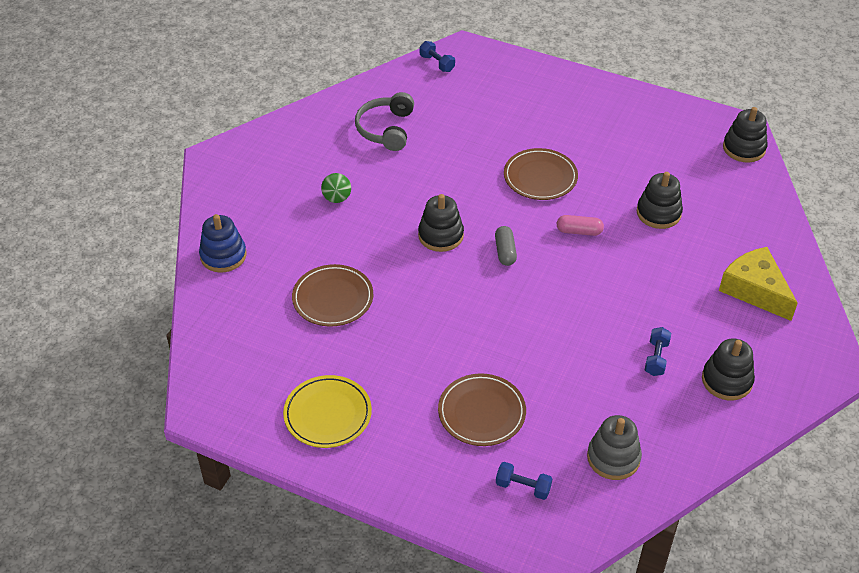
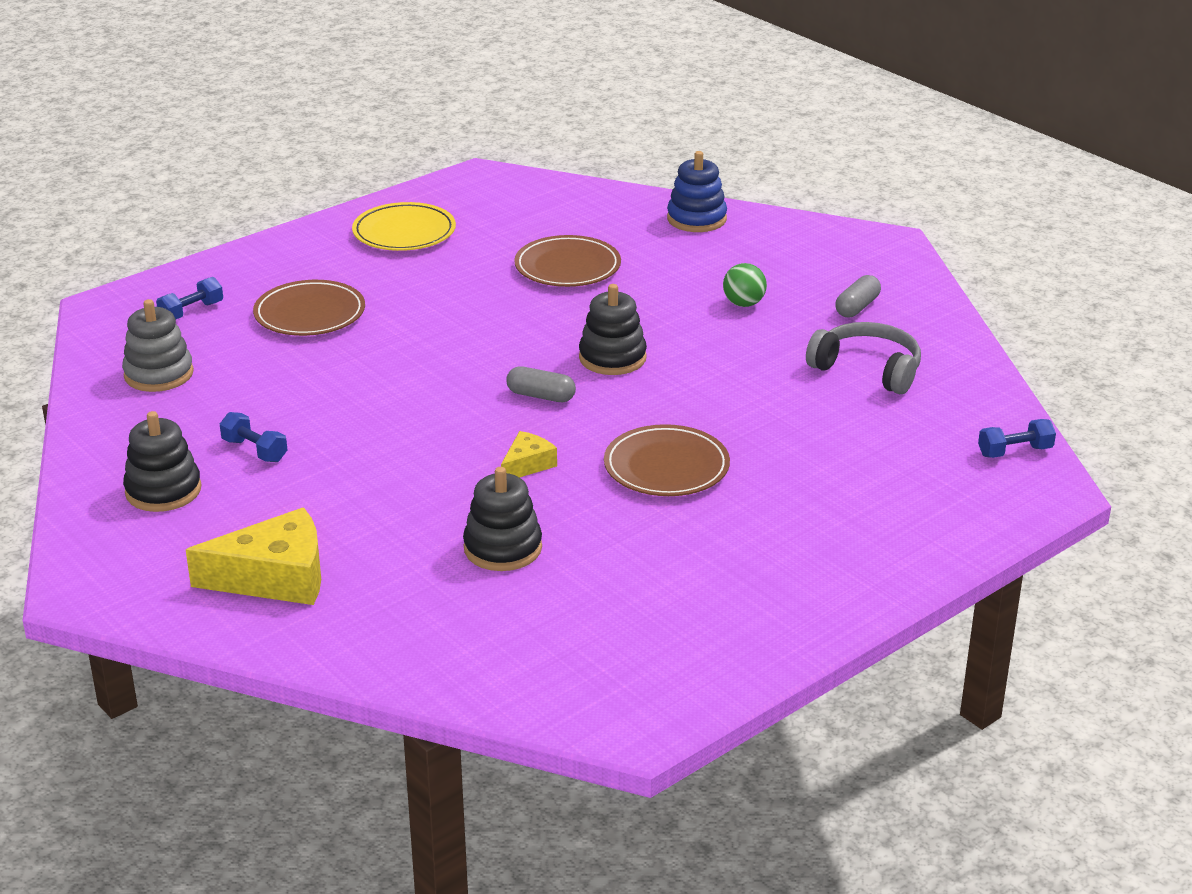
camera: 115 degrees right, 15 degrees down
pink capsule [557,215,604,236] -> yellow cheese [501,431,557,478]
black stacking toy [723,107,767,163] -> none
none -> grey capsule [835,275,881,318]

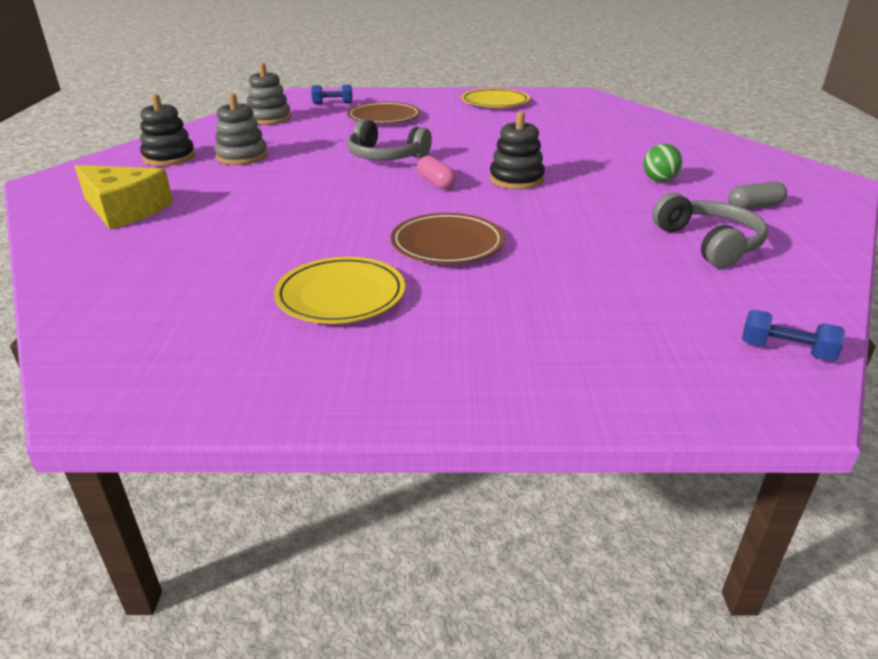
camera: 40 degrees right, 0 degrees up
blue dumbbell [220,412,287,462] -> grey stacking toy [215,93,268,165]
black stacking toy [463,467,542,571] -> none
yellow cheese [501,431,557,478] -> none
grey capsule [506,366,576,402] -> pink capsule [417,156,457,189]
brown plate [514,235,621,287] -> none
blue stacking toy [667,151,727,232] -> none
none -> yellow plate [274,257,405,324]
none -> grey headphones [347,119,432,160]

